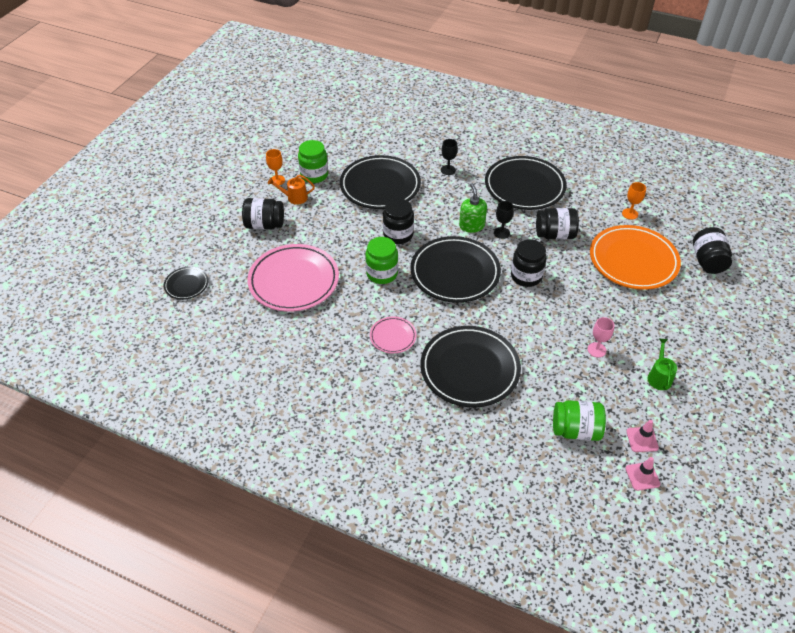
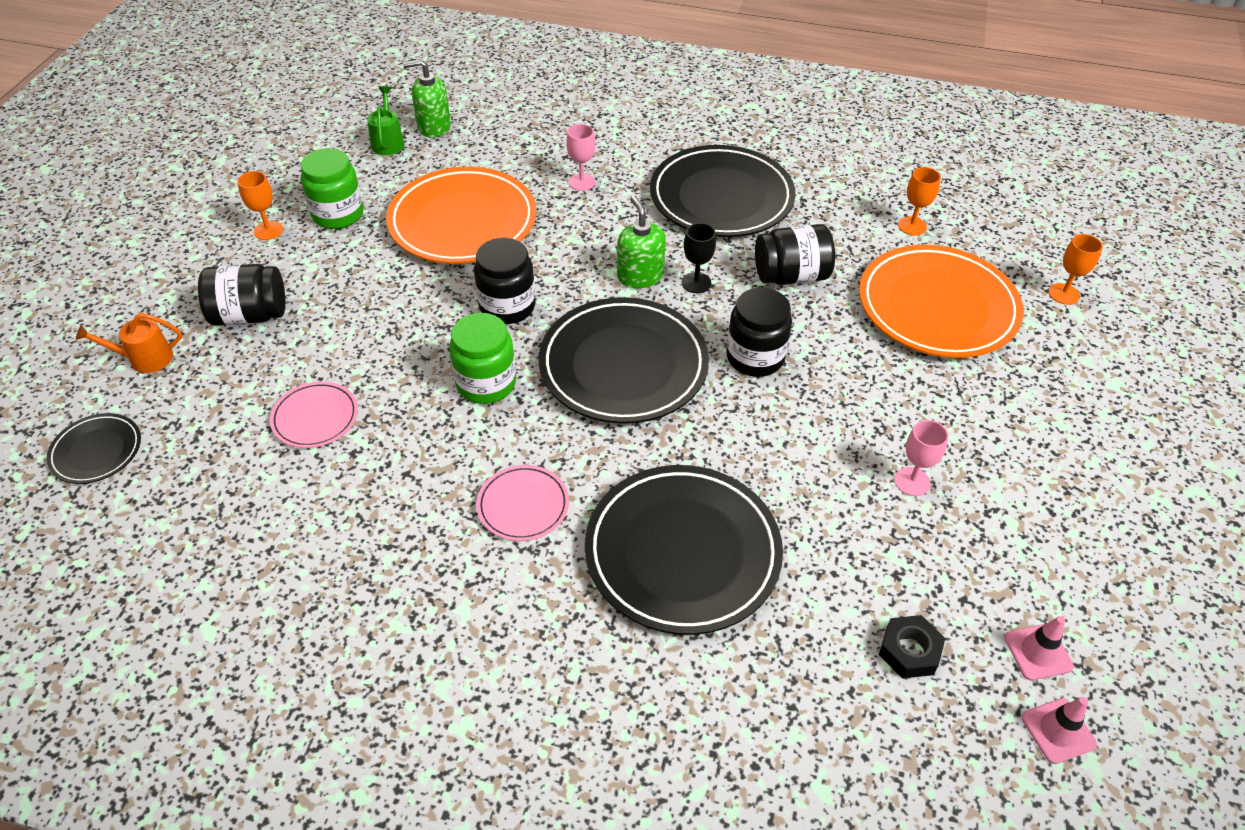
camera: 10 degrees left, 0 degrees up
pink plate [247,244,339,312] -> pink plate [270,381,358,448], size x0.49
orange watering can [268,175,315,205] -> orange watering can moved to [76,313,182,373]
black plate [340,155,421,209] -> orange plate [386,167,536,264]
black goblet [441,139,458,175] -> pink goblet [566,124,595,191]
green jar [553,400,606,441] -> black nut [879,615,945,679]
green watering can [648,339,677,390] -> green watering can moved to [367,86,404,156]
black jar [693,227,732,274] -> orange goblet [1048,234,1103,305]
none -> green soap dispenser [403,59,451,138]

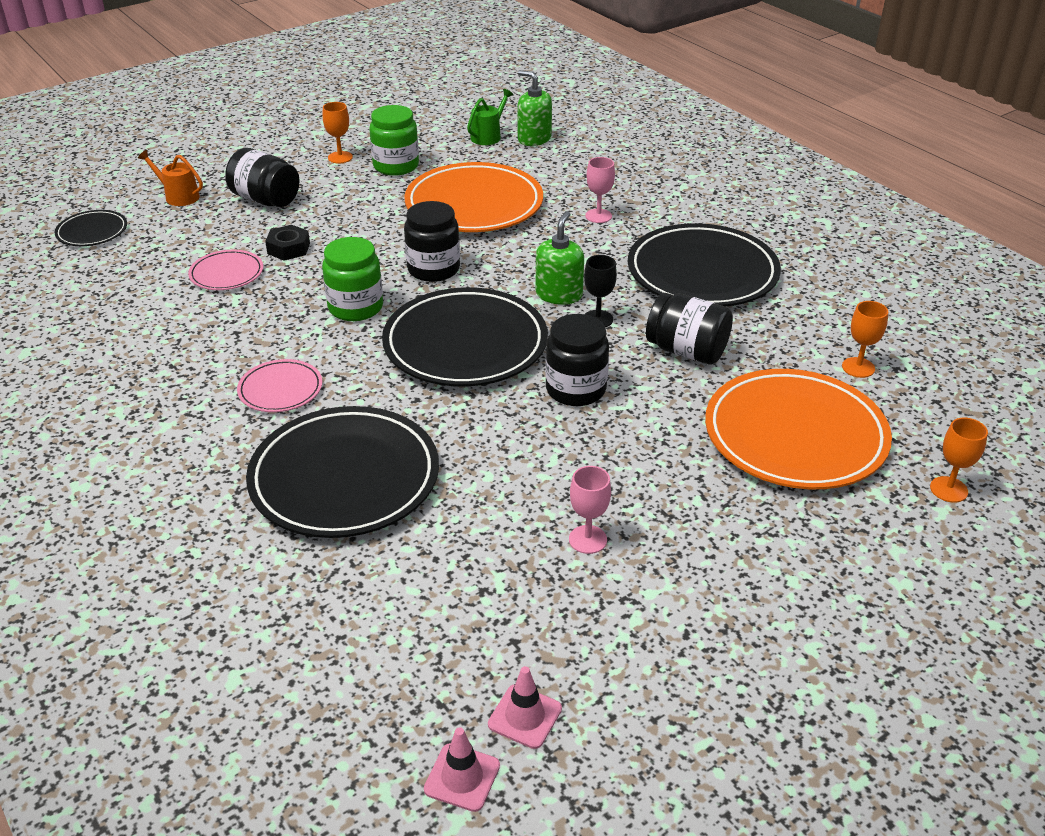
camera: 40 degrees right, 10 degrees down
black nut [879,615,945,679] -> black nut moved to [265,225,310,261]

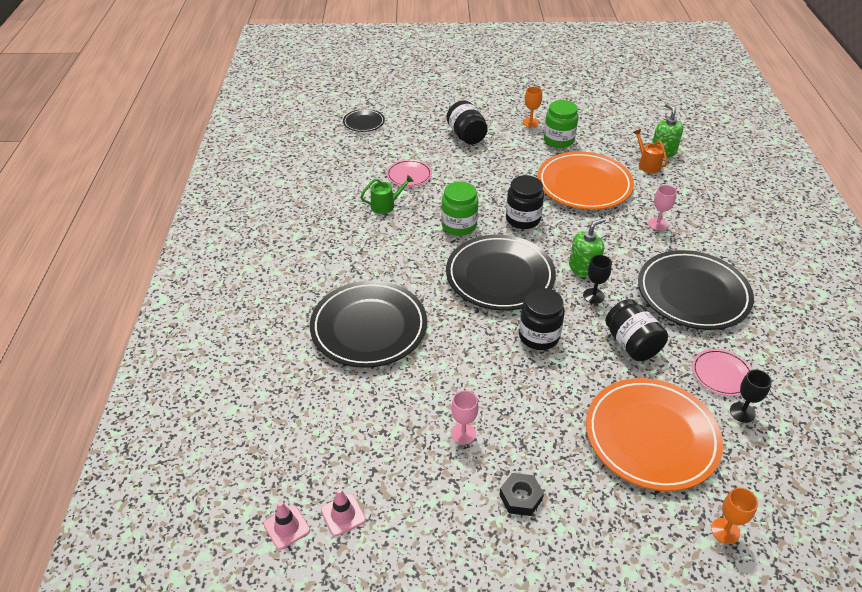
camera: 35 degrees right, 5 degrees up
orange watering can [138,150,203,206] -> orange watering can moved to [633,129,667,173]
pink plate [237,359,322,412] -> pink plate moved to [692,349,752,396]
black nut [265,225,310,261] -> black nut moved to [499,473,544,516]
green watering can [467,89,513,145] -> green watering can moved to [360,175,414,214]
orange goblet [842,301,888,378] -> black goblet [730,369,772,423]

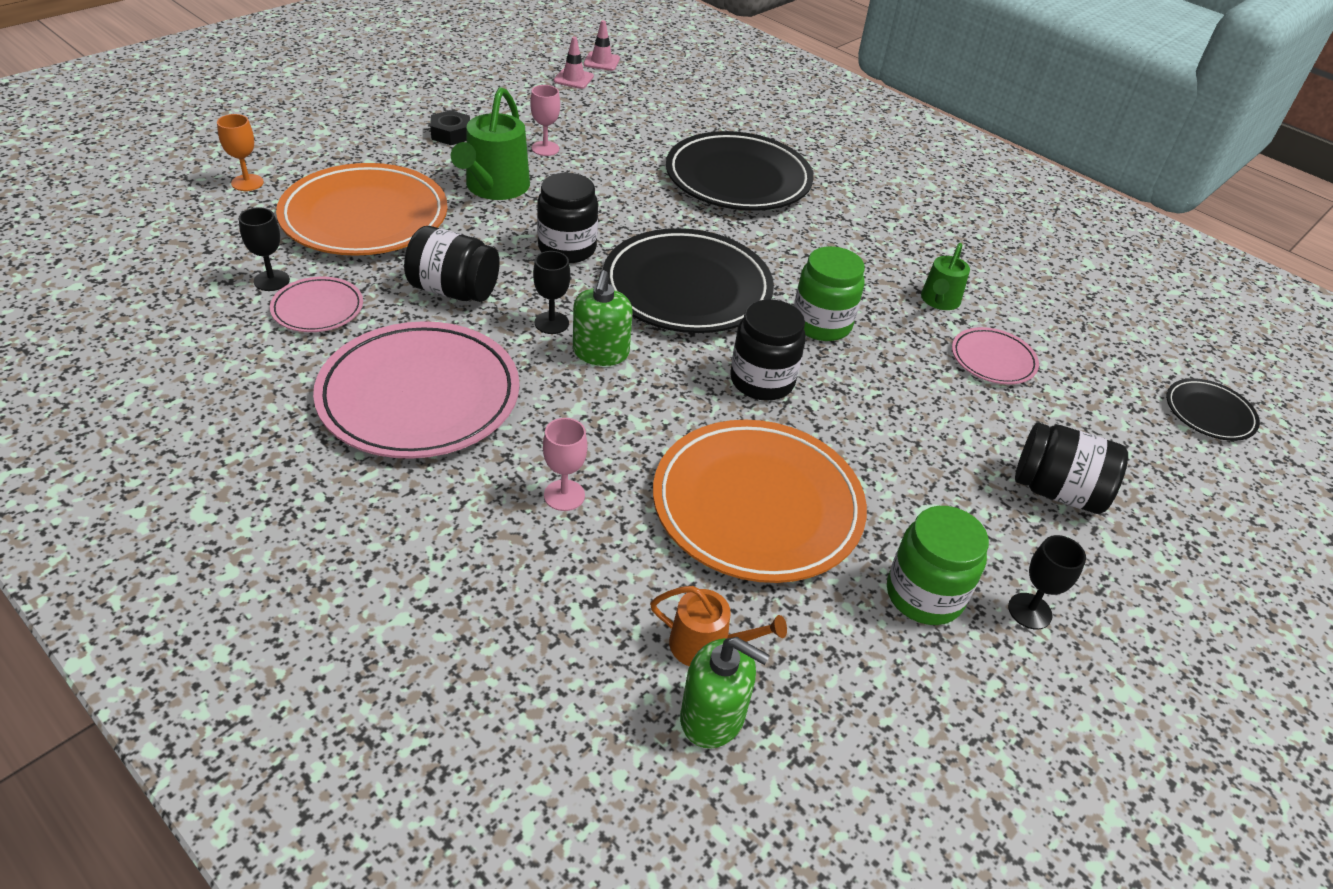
camera: 130 degrees right, 0 degrees up
orange goblet [523,87,542,127] -> black goblet [1008,535,1086,630]
black plate [638,250,754,330] -> pink plate [313,321,519,459]
none -> green watering can [451,87,530,200]

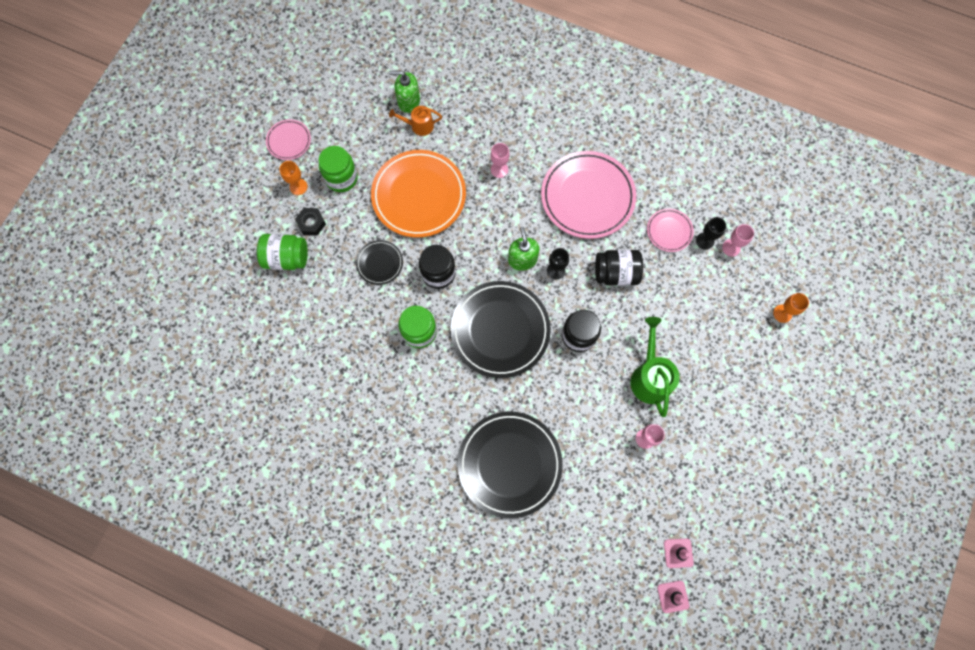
camera: 165 degrees right, 30 degrees up
orange plate [276,163,448,256] -> none
black nut [430,110,470,145] -> black nut moved to [295,208,326,236]
green watering can [921,243,970,310] -> none
pink plate [952,327,1039,385] -> pink plate moved to [266,119,311,160]
black goblet [1008,535,1086,630] -> orange goblet [279,161,308,195]
black jar [1015,423,1128,514] -> green jar [257,234,308,270]
black plate [1166,378,1260,441] -> black plate moved to [356,240,403,285]
none -> pink goblet [722,224,754,257]

